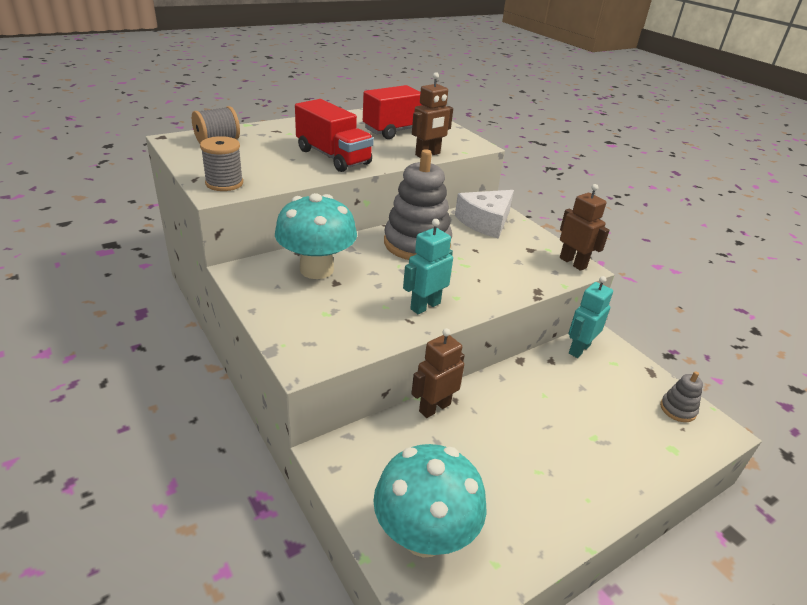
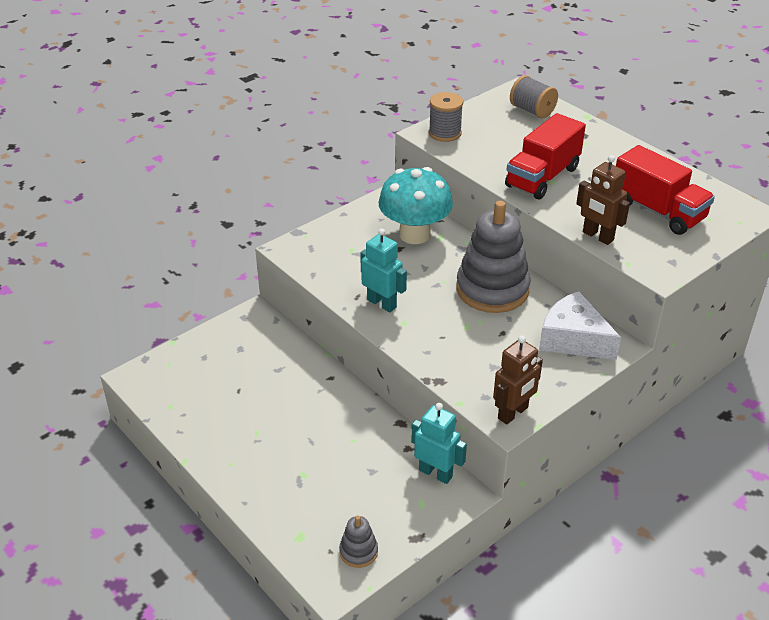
camera: 85 degrees right, 5 degrees up
turquoise mushroom [373,444,487,557] -> none
brown robot [411,328,464,418] -> none

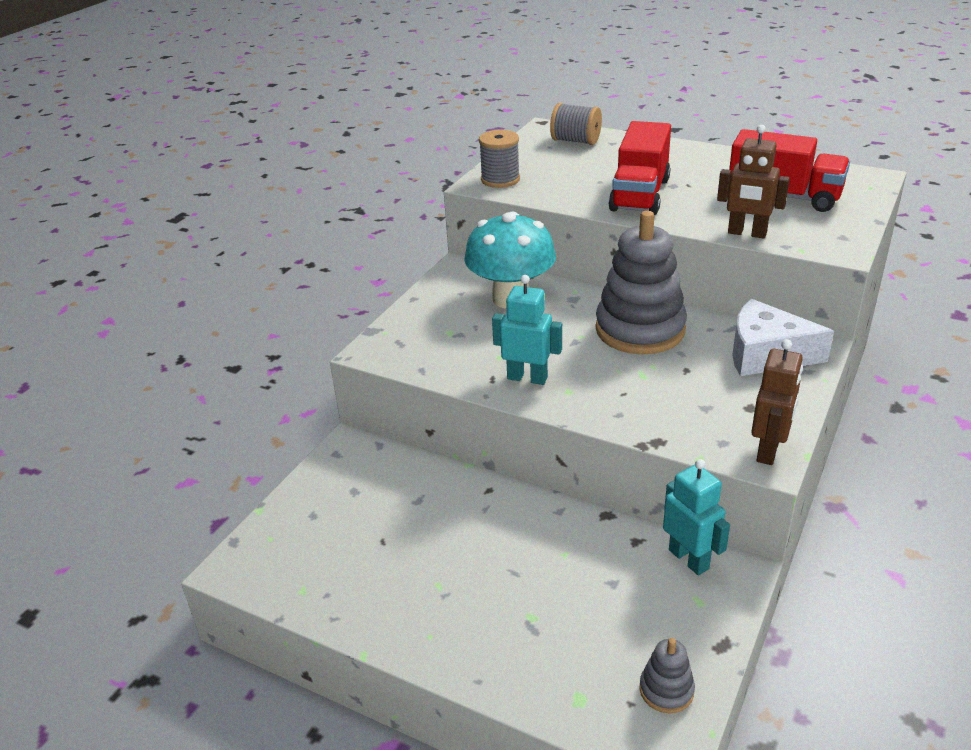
camera: 20 degrees left, 5 degrees down
turquoise robot [411,403,467,484] -> turquoise robot turned 45 degrees clockwise [663,459,730,575]

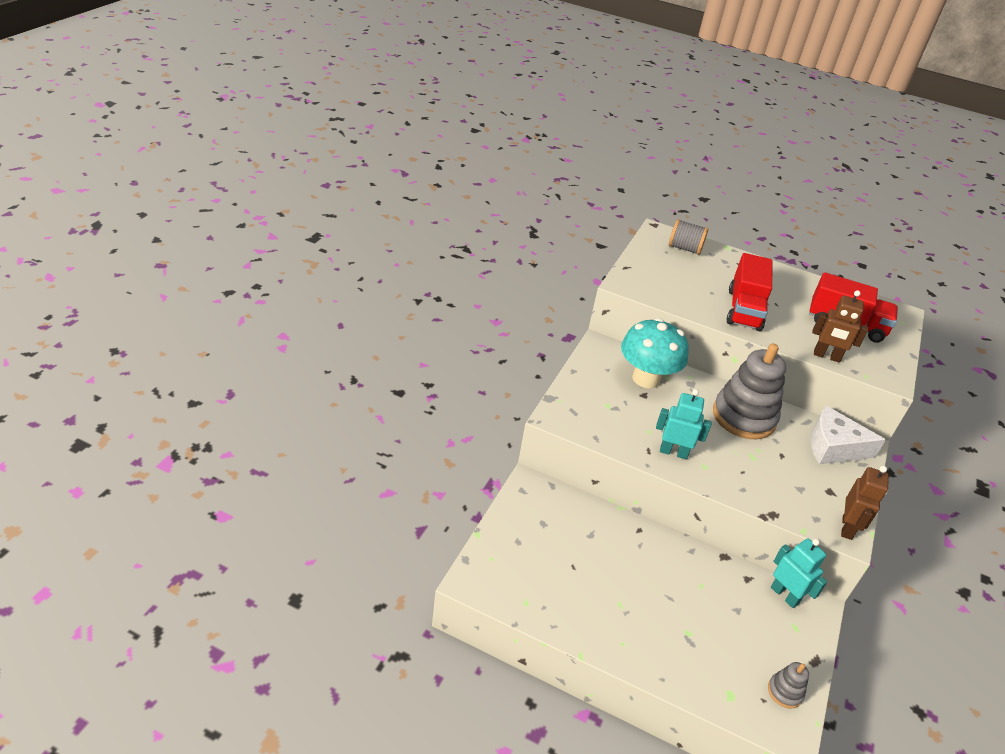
camera: 10 degrees left, 5 degrees up
grey spool [479,130,520,188] -> none

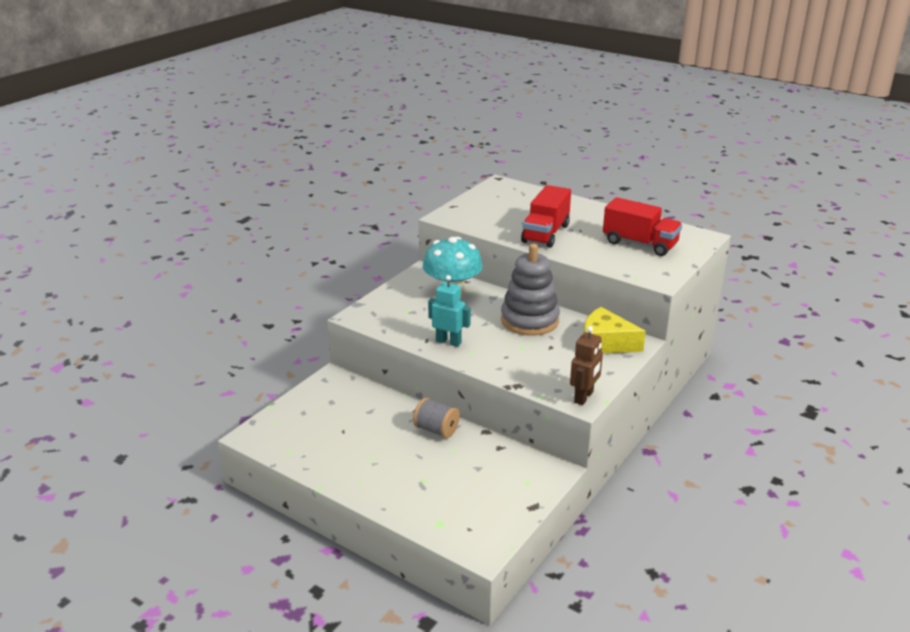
camera: 15 degrees right, 10 degrees down
grey spool [669,219,709,255] -> grey spool moved to [413,398,460,438]
grey stacking toy [768,662,809,709] -> none
turquoise robot [771,538,827,608] -> none
white cheese [811,406,886,464] -> yellow cheese [584,307,646,353]
brown robot [812,290,868,363] -> none

